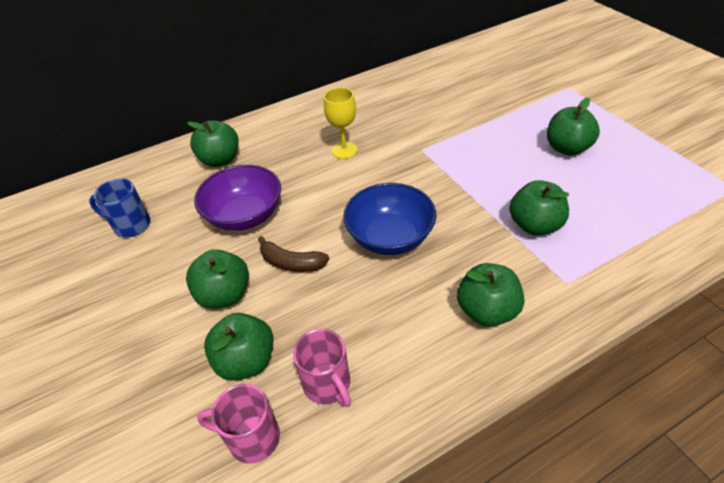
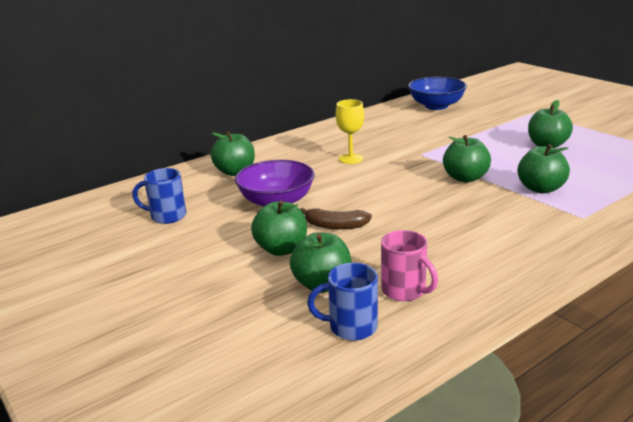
camera: 10 degrees left, 20 degrees down
pink mug [197,384,280,464] -> blue mug [307,263,378,341]
blue bowl [343,183,436,255] -> blue bowl moved to [408,77,467,110]
green apple [457,263,524,327] -> green apple moved to [443,135,491,183]

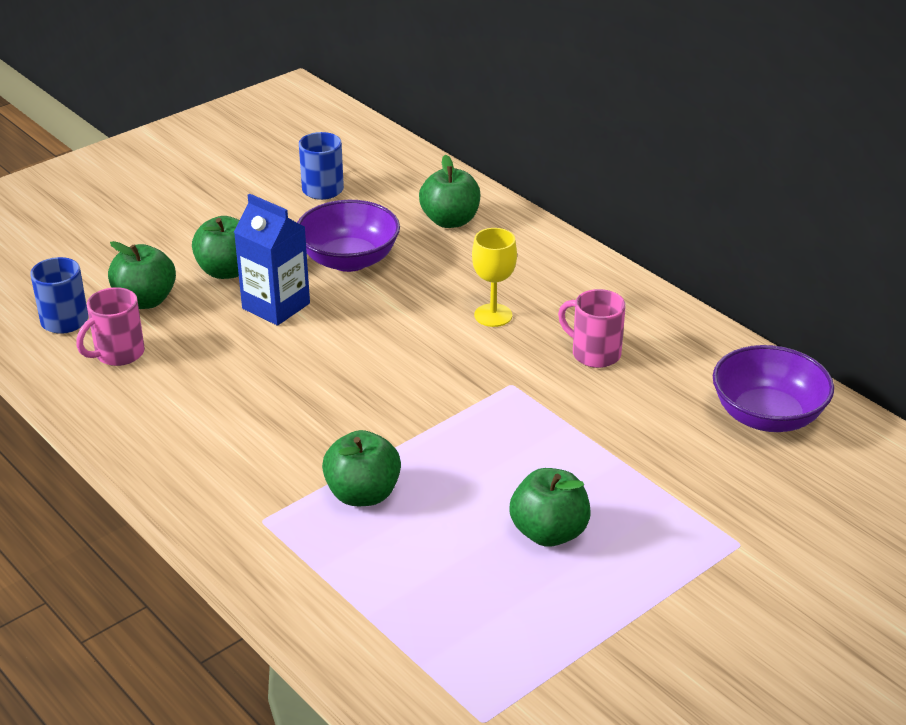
camera: 85 degrees right, 10 degrees up
brown banana [300,208,372,230] -> blue carton [234,194,310,326]
blue bowl [408,77,467,110] -> purple bowl [713,345,834,432]
green apple [443,135,491,183] -> none
none -> pink mug [558,289,626,368]

